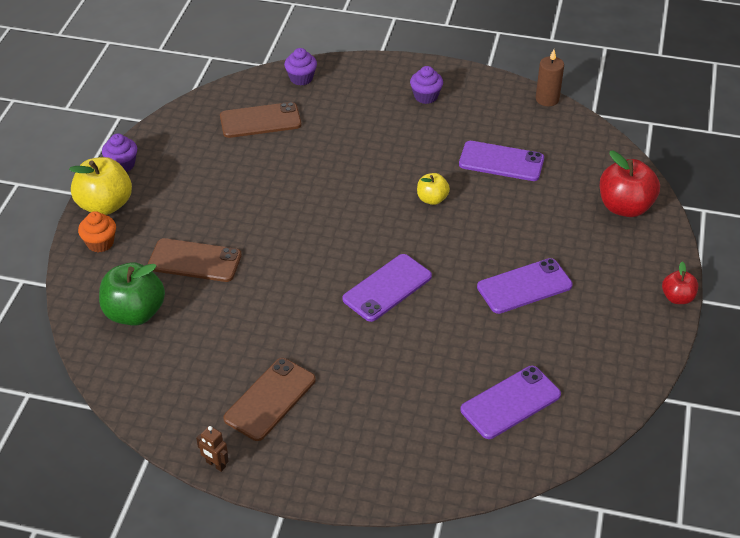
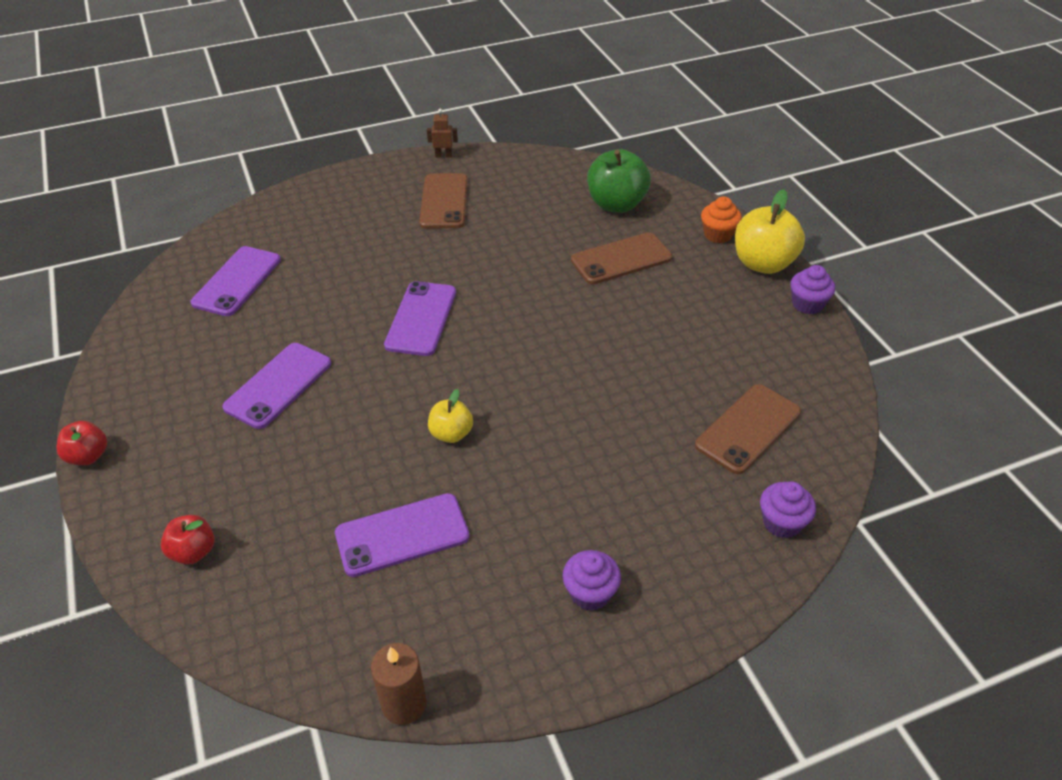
camera: 145 degrees right, 0 degrees up
red apple [600,151,660,217] -> red apple [161,515,214,565], size x0.56

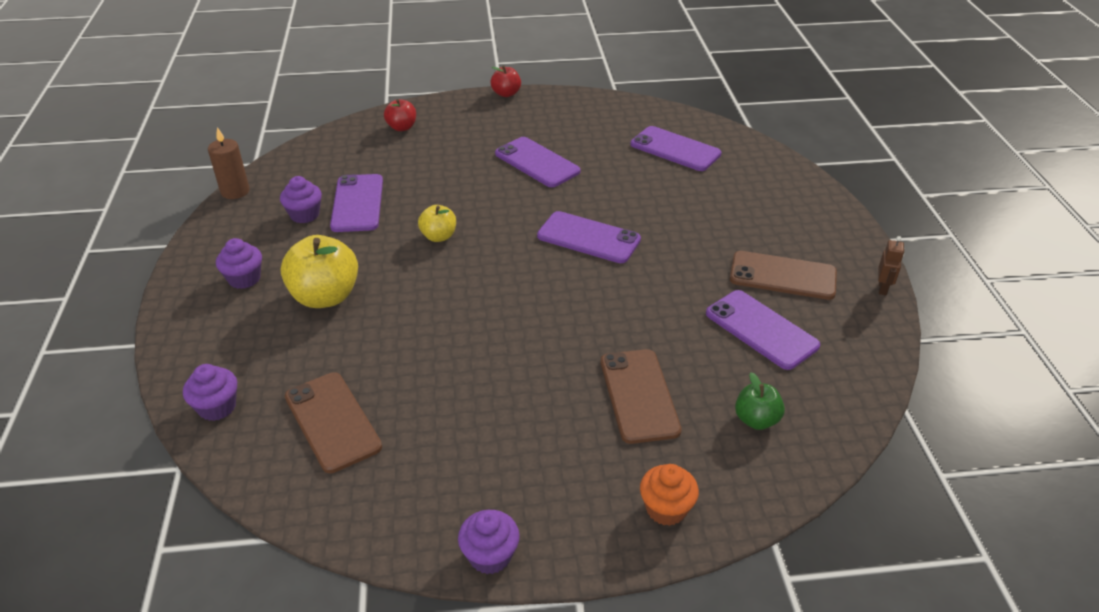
camera: 105 degrees right, 5 degrees down
green apple [587,149,651,213] -> green apple [735,372,785,430], size x0.56
yellow apple [735,189,805,274] -> yellow apple moved to [281,235,358,308]
none -> purple cupcake [280,176,322,223]
none -> purple phone [706,290,820,370]

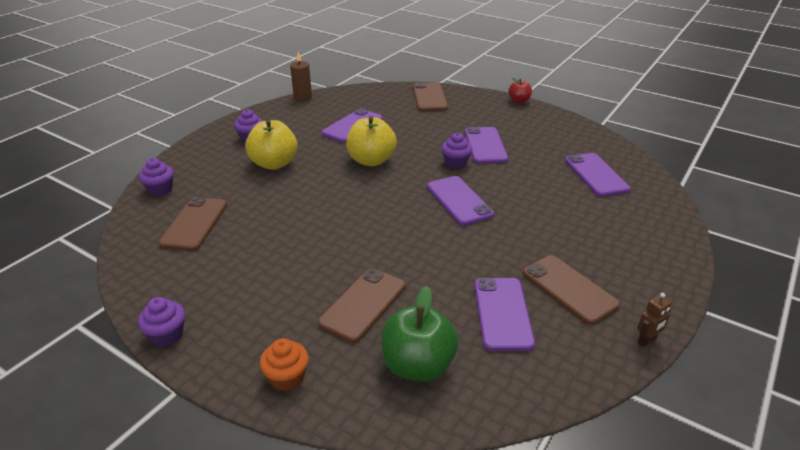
camera: 40 degrees right, 5 degrees down
purple cupcake [280,176,322,223] -> purple cupcake moved to [441,133,472,169]
red apple [384,99,416,131] -> brown phone [413,83,448,111]
yellow apple [418,205,456,242] -> yellow apple [346,116,397,166], size x1.80
green apple [735,372,785,430] -> green apple [381,286,459,382], size x1.80

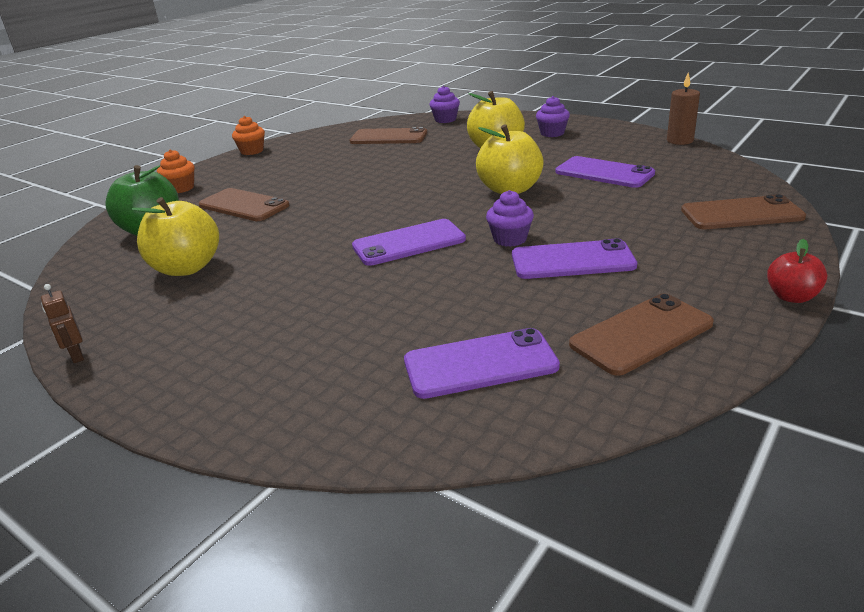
camera: 95 degrees right, 5 degrees down
purple cupcake [138,297,185,347] -> orange cupcake [232,116,265,155]
purple phone [474,278,535,351] -> yellow apple [132,197,219,276]
brown phone [523,255,620,325] -> brown phone moved to [569,293,714,376]

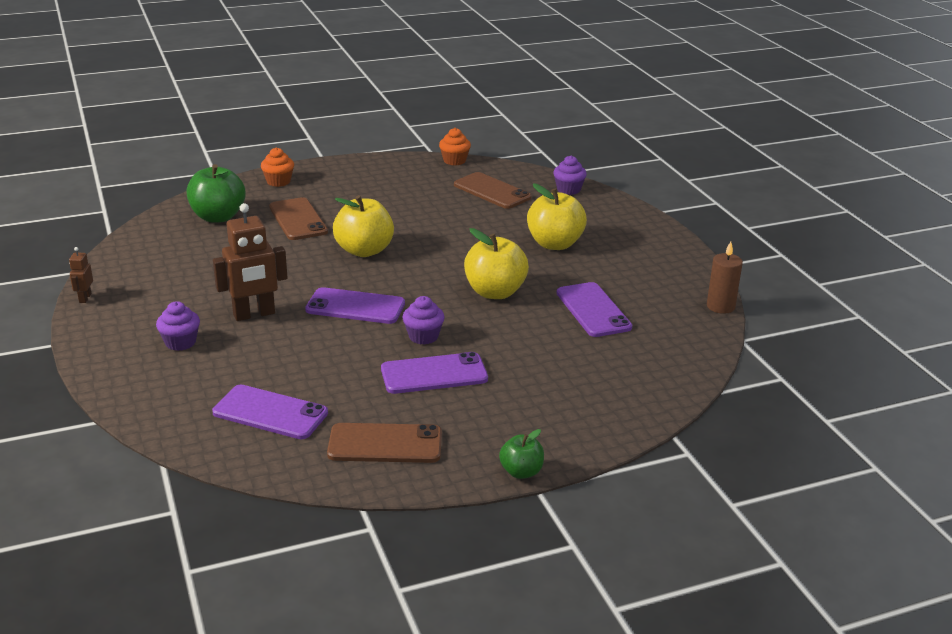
camera: 30 degrees right, 0 degrees up
yellow apple [132,197,219,276] -> yellow apple moved to [333,195,394,257]
orange cupcake [232,116,265,155] -> orange cupcake moved to [439,128,471,166]
purple phone [512,239,637,279] -> purple phone turned 45 degrees counterclockwise [381,352,488,394]
purple cupcake [536,96,570,137] -> purple cupcake moved to [156,301,200,351]
brown phone [681,194,806,229] -> none
red apple [767,239,827,303] -> green apple [499,429,544,479]
none -> brown robot [213,203,288,321]

